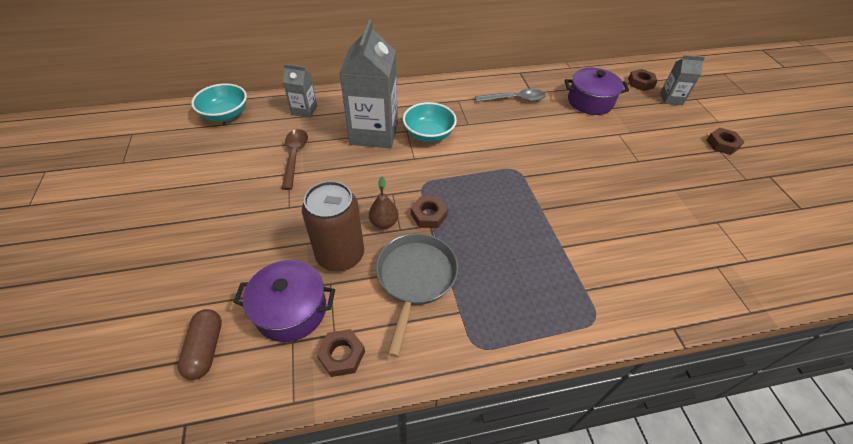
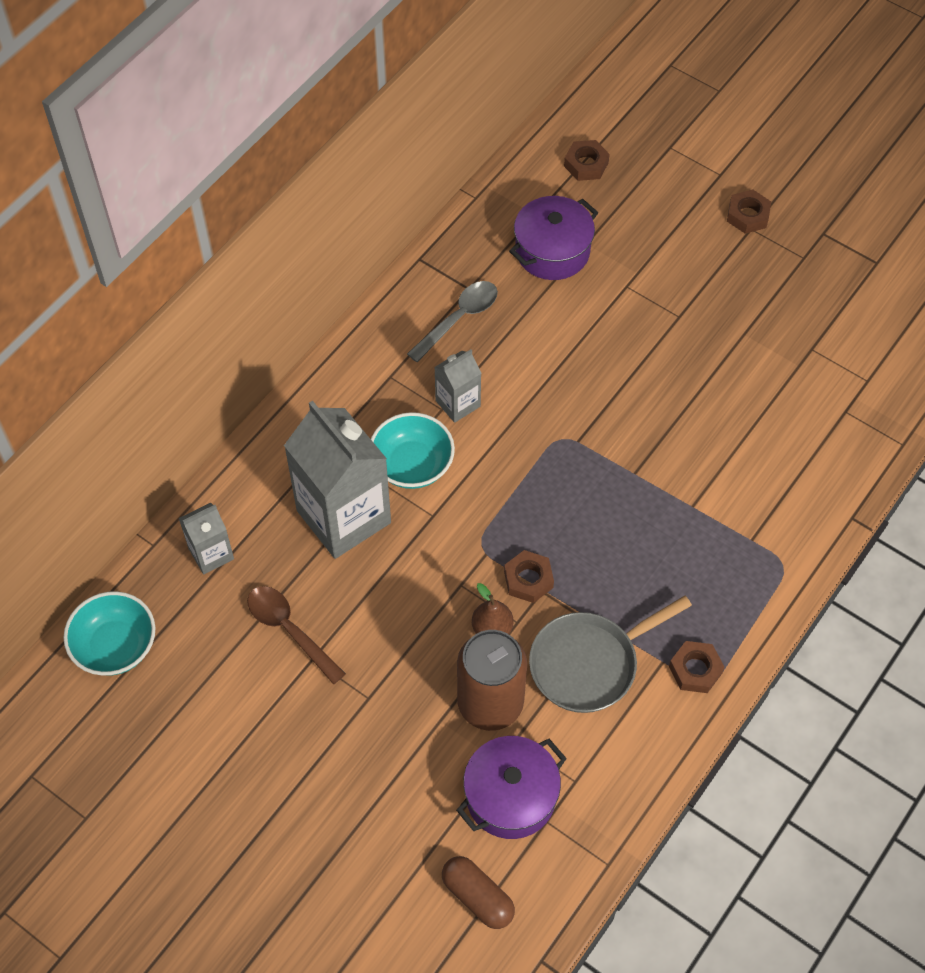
camera: 40 degrees left, 10 degrees up
brown nut [316,329,365,377] -> brown nut moved to [669,641,725,693]
grey pan [376,233,458,357] -> grey pan turned 90 degrees counterclockwise [529,596,692,713]
grey carton [660,55,705,105] -> grey carton moved to [434,349,481,423]

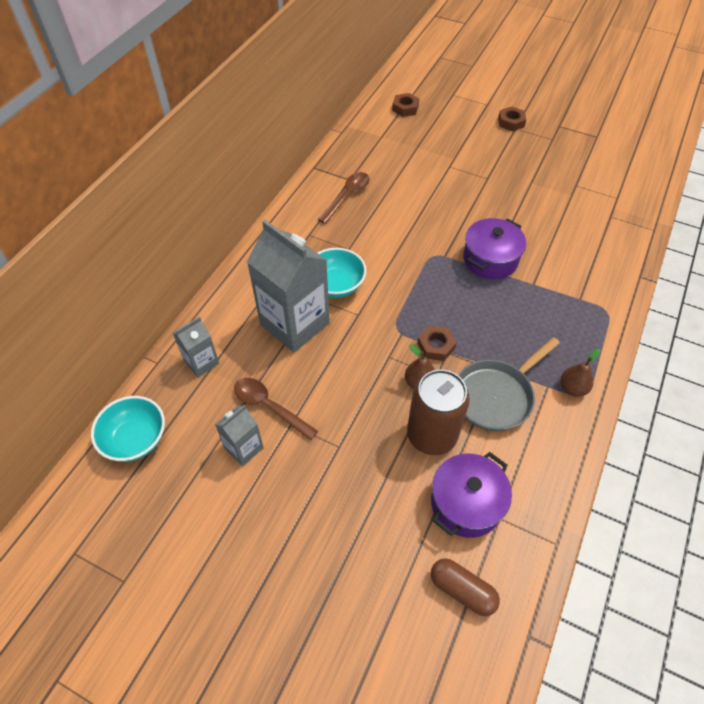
camera: 10 degrees left, 5 degrees down
grey spoon [407,281,498,362] -> brown spoon [318,172,370,224]
grey carton [434,349,481,423] -> grey carton moved to [215,405,264,466]
purple pot [509,196,598,280] -> purple pot moved to [463,218,526,279]
brown nut [669,641,725,693] -> brown pear [560,349,600,397]

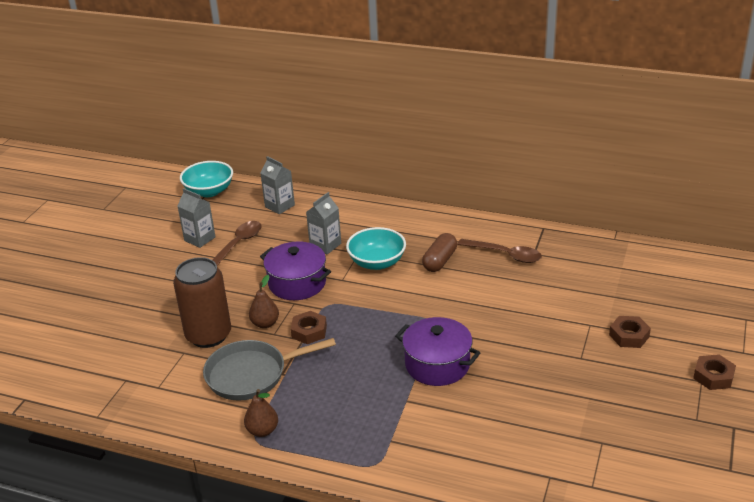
camera: 85 degrees right, 20 degrees down
grey carton [247,220,330,352] -> grey carton [306,192,341,255], size x0.49
brown nut [392,93,419,117] -> brown nut moved to [609,316,651,348]
purple pot [431,452,512,538] -> purple pot moved to [260,241,331,300]
brown capsule [431,558,500,616] -> brown capsule moved to [422,233,457,272]
grey pan [458,337,560,432] -> grey pan turned 60 degrees counterclockwise [203,338,336,401]

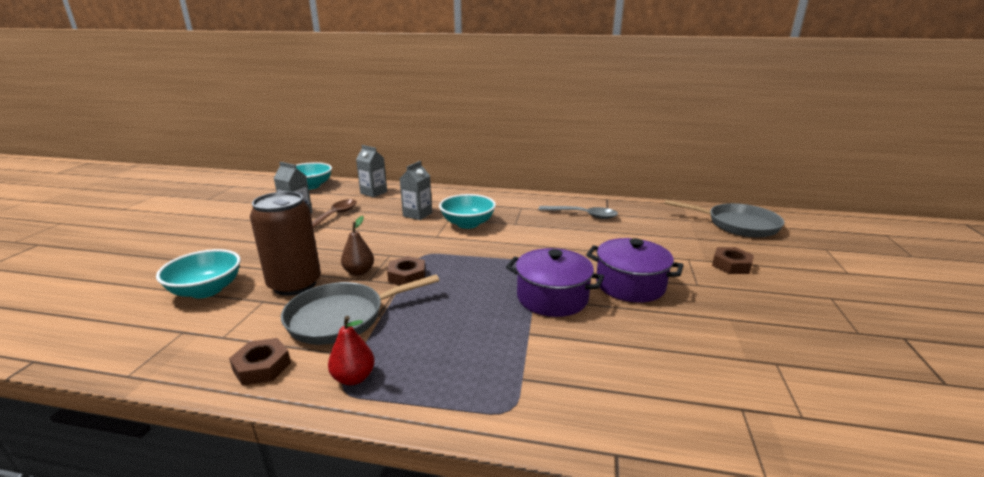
camera: 10 degrees left, 10 degrees down
brown pear [244,389,278,437] -> red pear [328,316,375,385]
purple pot [260,241,331,300] -> purple pot moved to [586,238,684,303]
brown capsule [422,233,457,272] -> none
brown spoon [457,239,542,263] -> grey spoon [538,206,618,219]
brown nut [693,354,736,390] -> brown nut moved to [229,338,291,386]
none -> turquoise bowl [156,249,241,298]
none -> grey pan [664,199,784,237]

